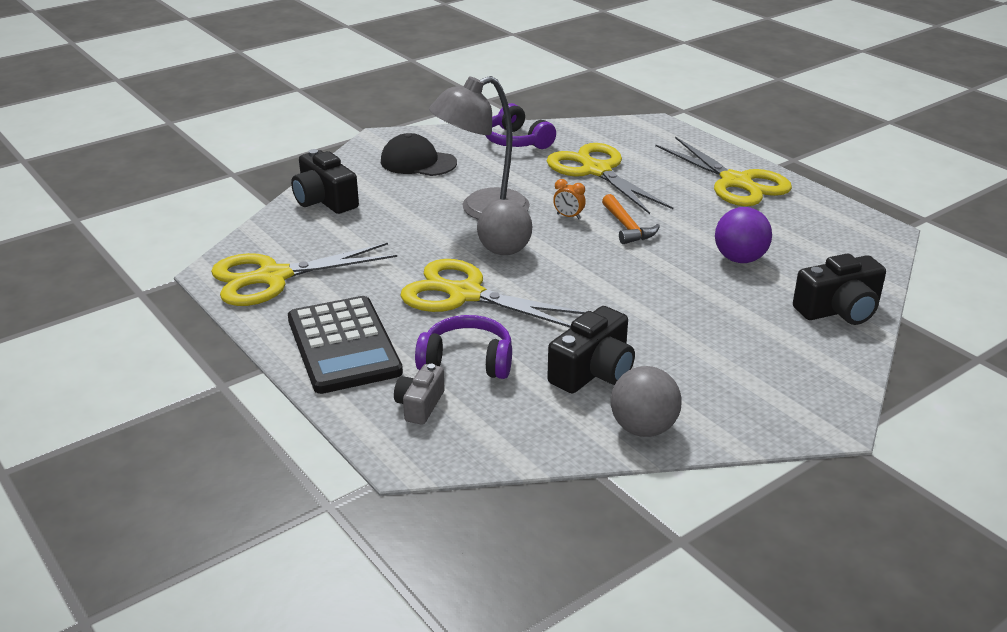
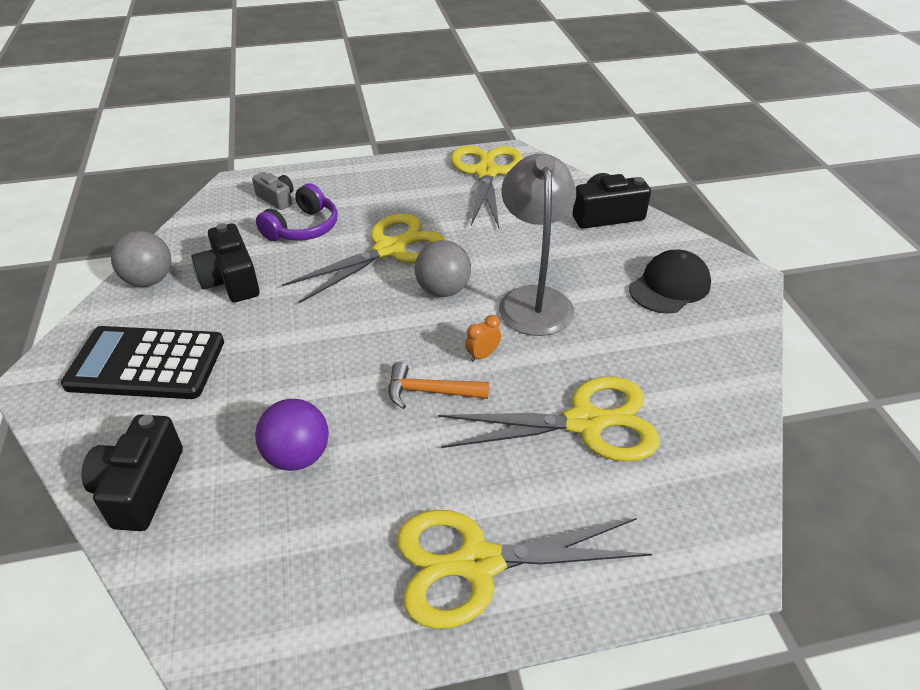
camera: 115 degrees right, 10 degrees up
black calculator [288,296,403,394] -> black calculator moved to [61,326,224,399]
purple headphones [485,103,556,149] -> none

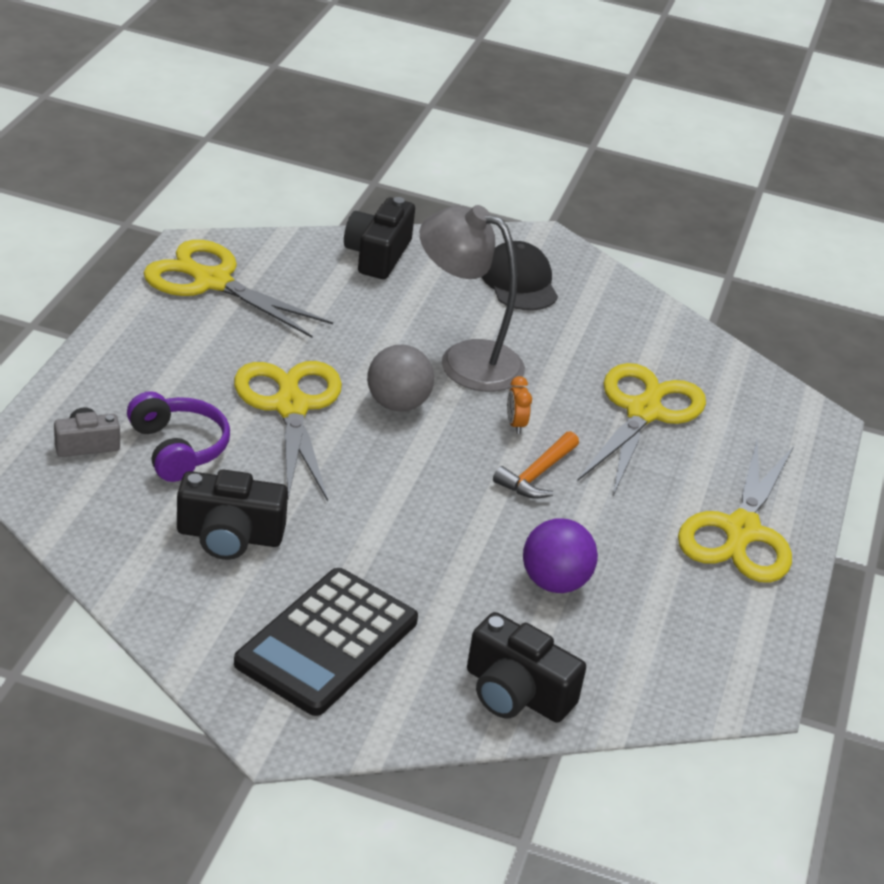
camera: 65 degrees left, 5 degrees down
grey ball [111,231,171,287] -> none

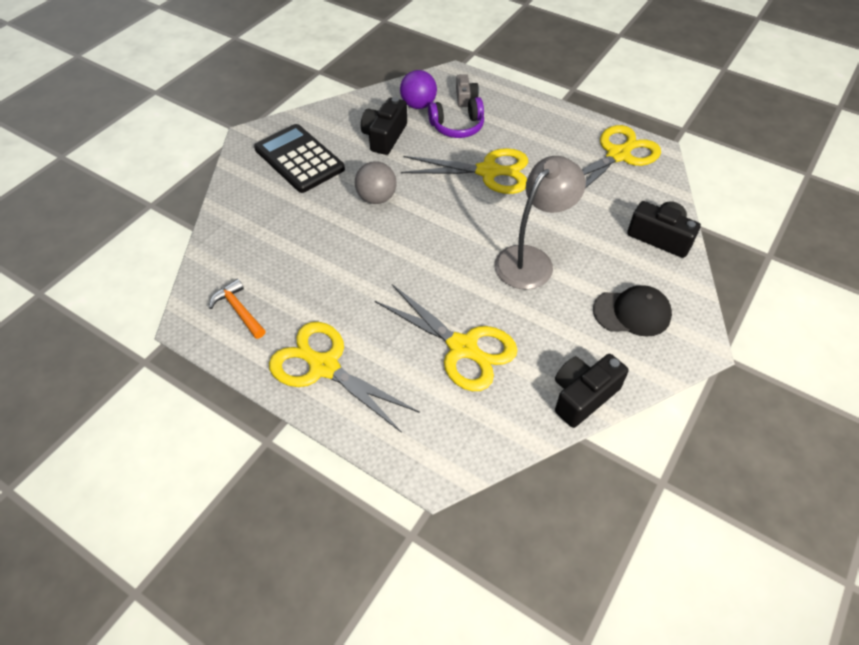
camera: 110 degrees right, 15 degrees up
grey ball [367,345,434,411] -> grey ball moved to [355,161,397,204]
black camera [467,612,586,723] -> black camera moved to [555,354,629,428]
orange hammer [493,431,579,499] -> orange hammer moved to [209,279,265,339]
orange clock [507,376,532,434] -> none
purple ball [523,518,598,593] -> purple ball moved to [400,70,437,109]

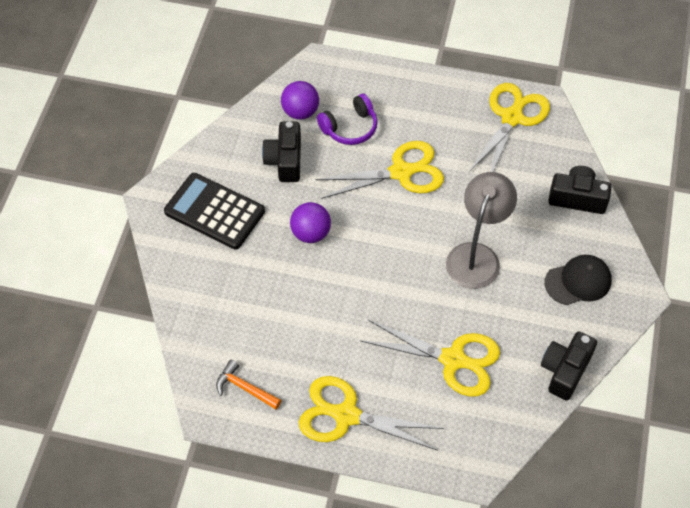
camera: 20 degrees left, 5 degrees up
grey ball [355,161,397,204] -> purple ball [290,202,331,243]
grey camera [456,74,479,107] -> none

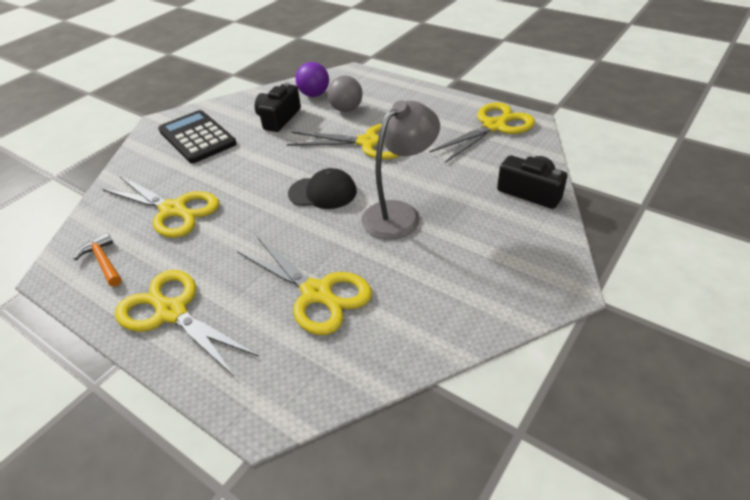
camera: 25 degrees right, 15 degrees down
purple ball [290,202,331,243] -> none
purple headphones [317,94,378,145] -> grey ball [327,76,363,112]
black camera [541,331,597,401] -> none
black cap [545,255,612,305] -> black cap moved to [288,168,357,209]
none -> yellow scissors [102,176,220,238]

